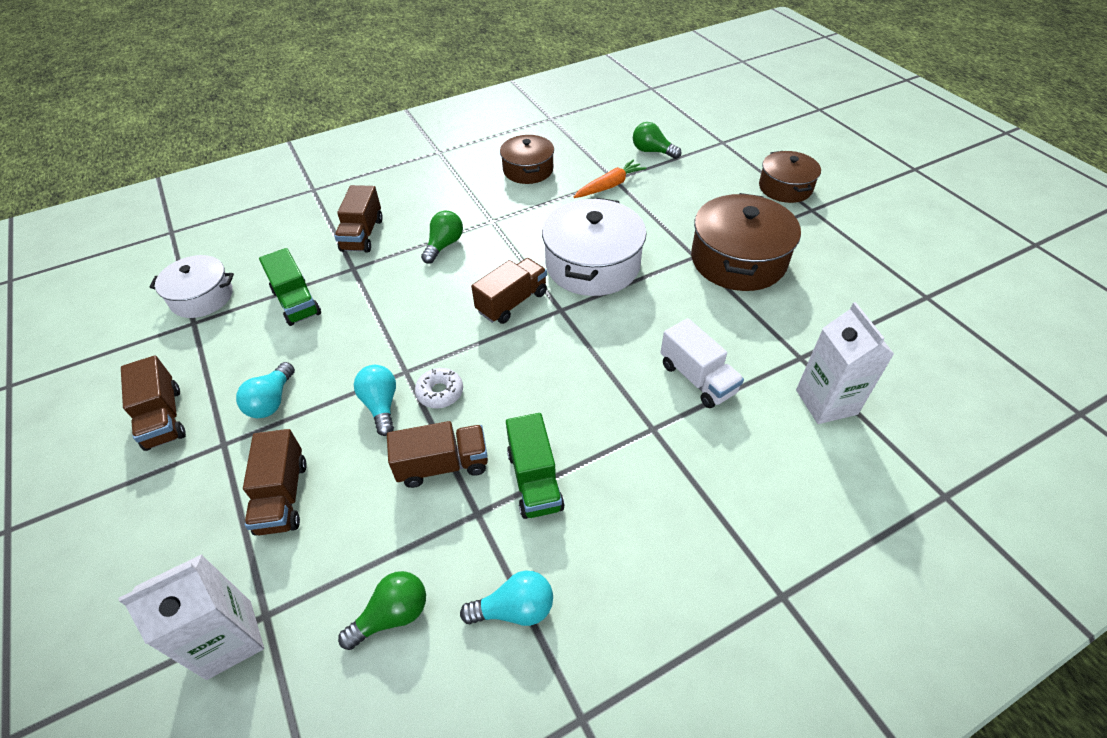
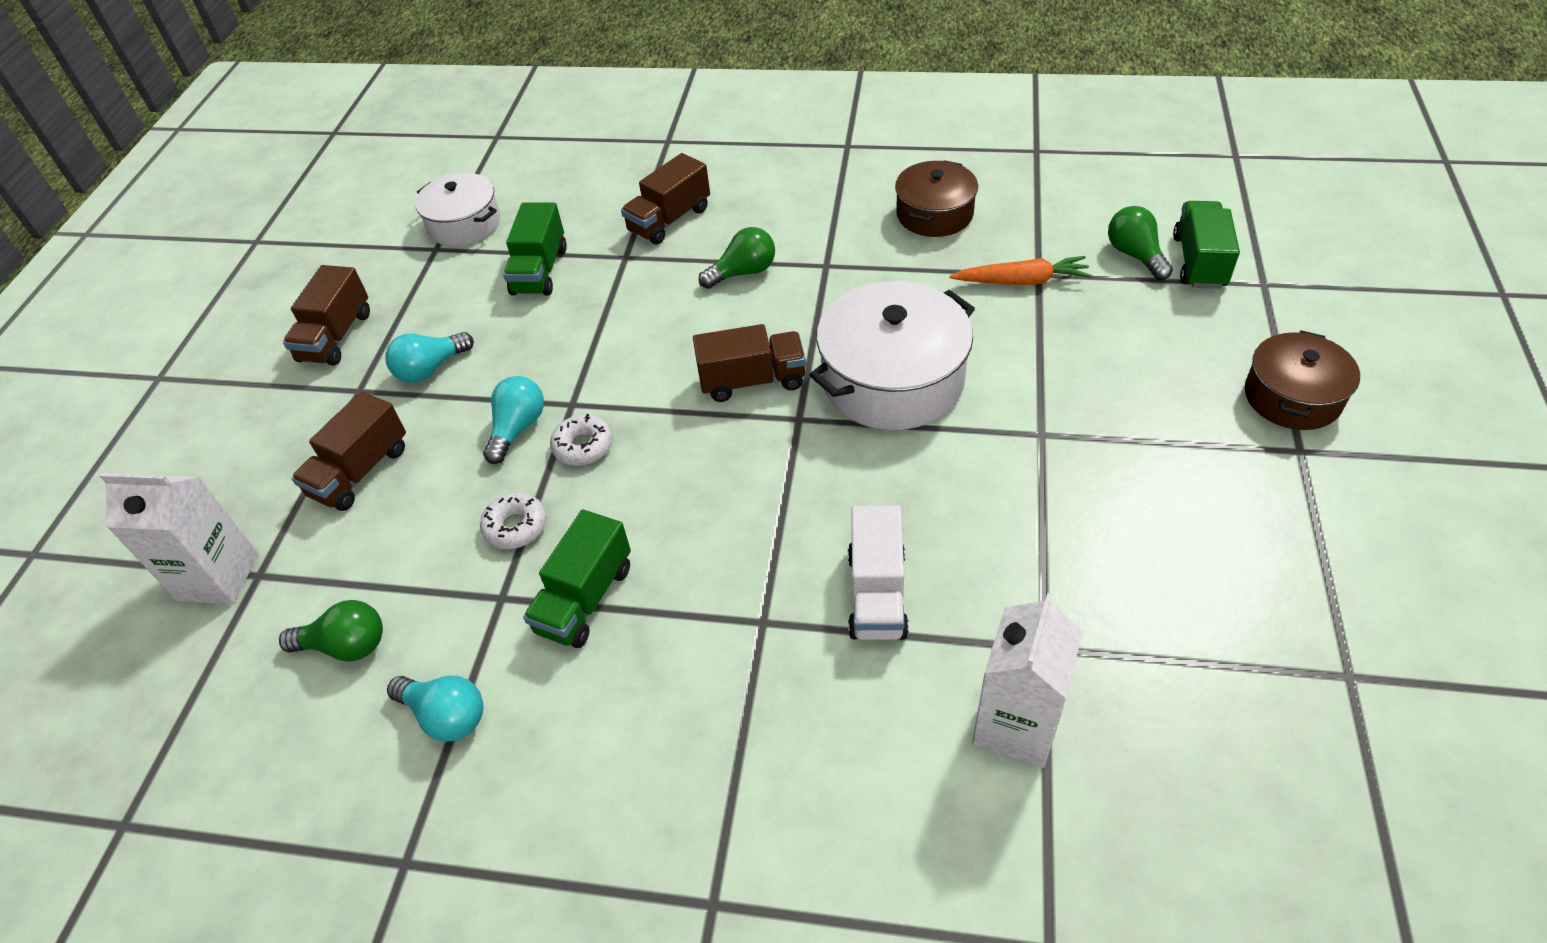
camera: 40 degrees right, 0 degrees up
brown truck [387,421,488,488] -> white donut [480,492,547,549]
brown pot [691,193,801,291] -> none
none -> green truck [1173,201,1240,289]

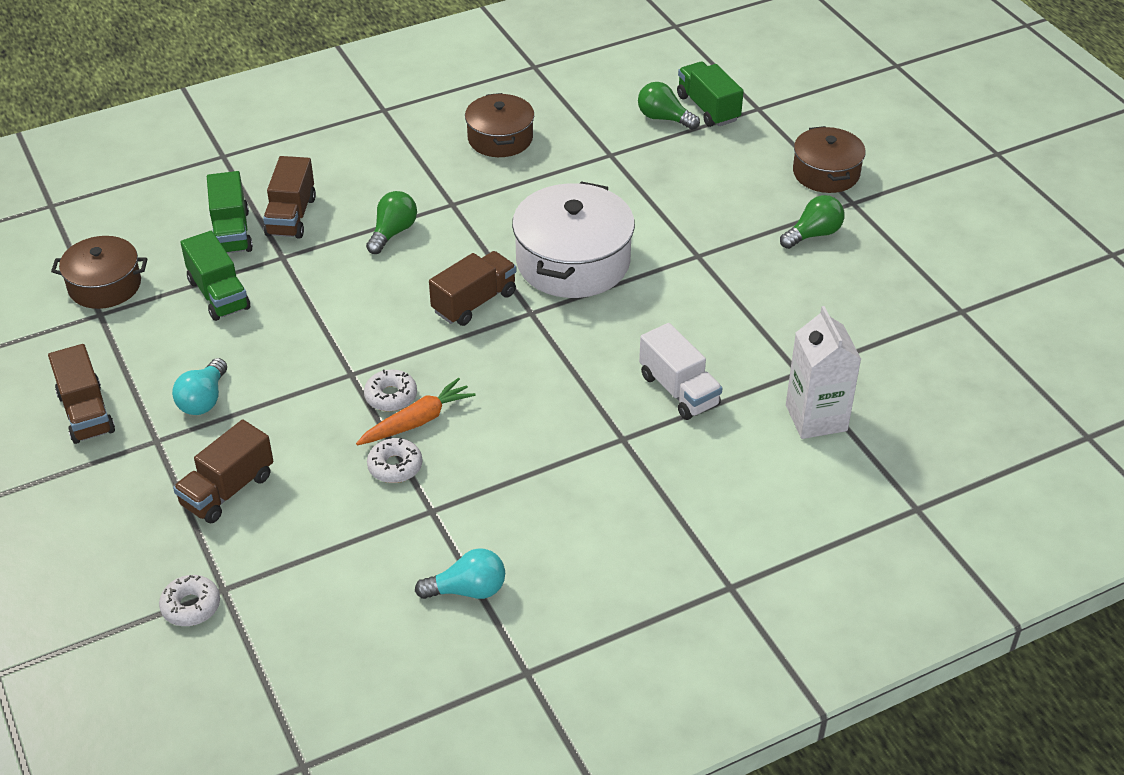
camera: 40 degrees left, 5 degrees down
white carton [100,473,259,604] -> white donut [159,575,220,626]
green light bulb [279,600,383,661] -> green light bulb moved to [780,195,844,249]
brown truck [291,391,406,511] -> brown truck turned 45 degrees clockwise [173,420,273,523]
white pot [415,173,500,246] -> brown pot [51,236,147,309]
turquoise light bulb [483,376,544,464] -> none
green truck [523,509,631,648] -> green truck moved to [207,171,253,253]
orange carrot [950,256,1092,285] -> orange carrot moved to [356,378,476,445]

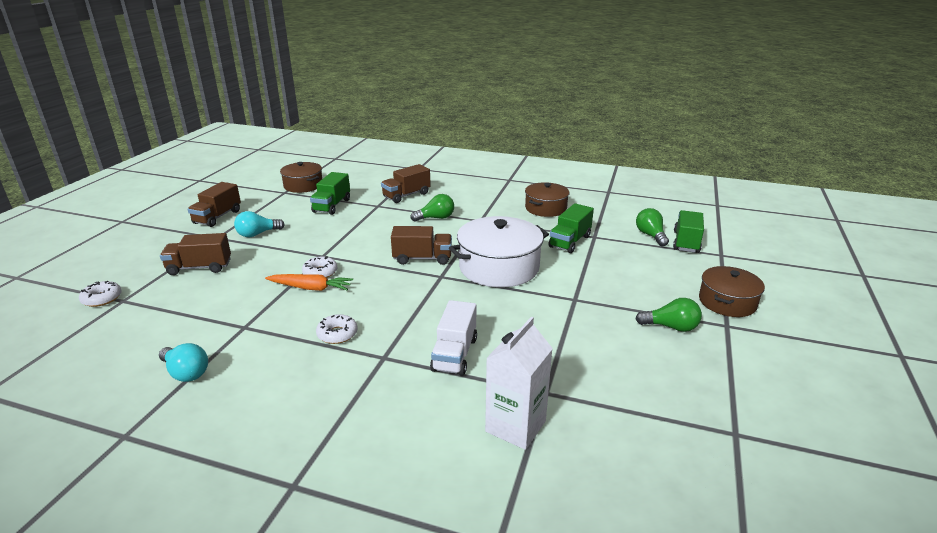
camera: 45 degrees right, 15 degrees down
green truck [207,171,253,253] -> green truck moved to [548,203,594,253]
white donut [367,438,422,483] -> white donut moved to [316,314,358,344]

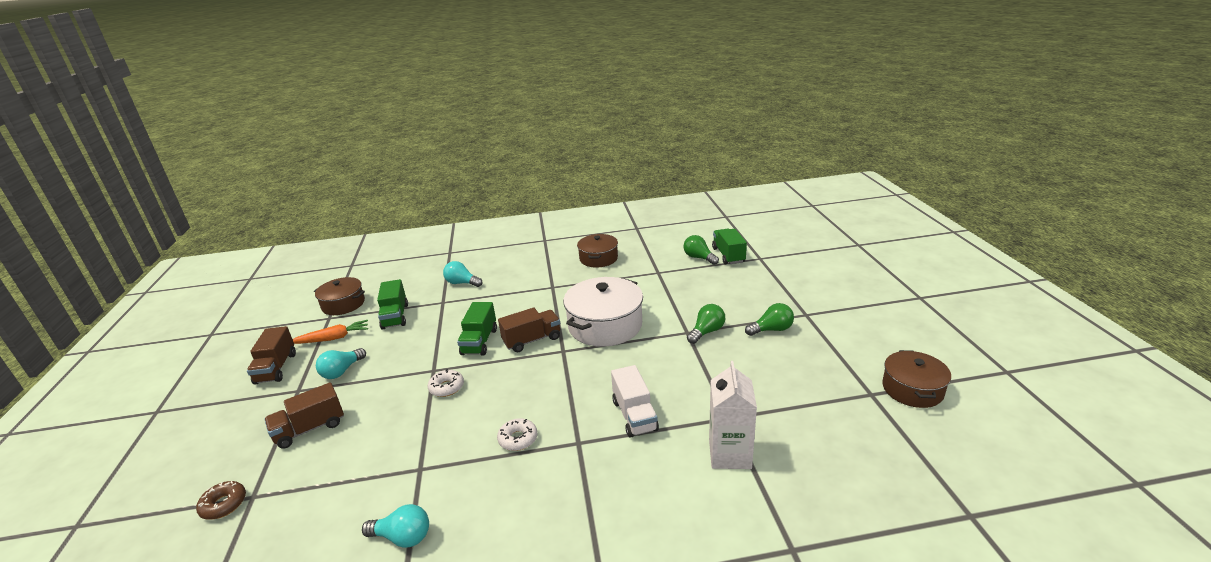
camera: 25 degrees left, 0 degrees up
white donut [79,281,122,307] -> brown donut [196,481,246,520]
orange carrot [265,274,353,291] -> orange carrot moved to [293,320,368,344]
brown truck [381,164,431,203] -> turquoise light bulb [443,261,483,287]
green light bulb [410,194,454,222] -> green light bulb moved to [687,304,725,344]
green truck [548,203,594,253] -> green truck moved to [457,302,497,356]
brown pot [699,266,765,317] -> brown pot moved to [882,350,951,408]

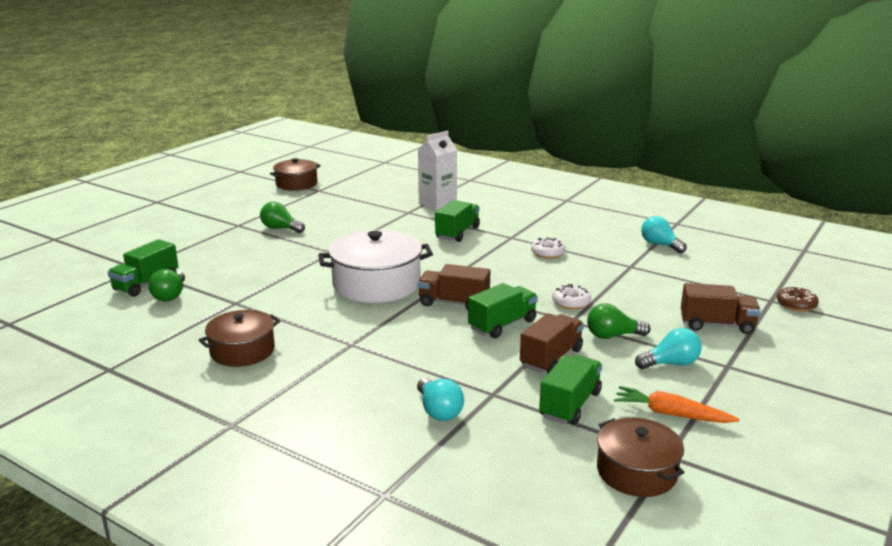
camera: 140 degrees left, 5 degrees down
brown truck [247,326,296,385] -> brown truck moved to [520,313,584,373]
white truck [611,365,659,438] -> green truck [435,200,480,242]
green light bulb [687,304,725,344] -> green light bulb moved to [587,303,651,339]

